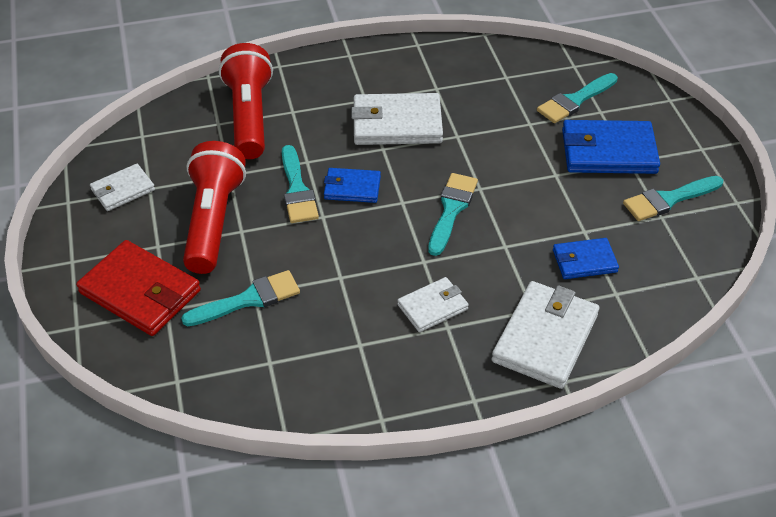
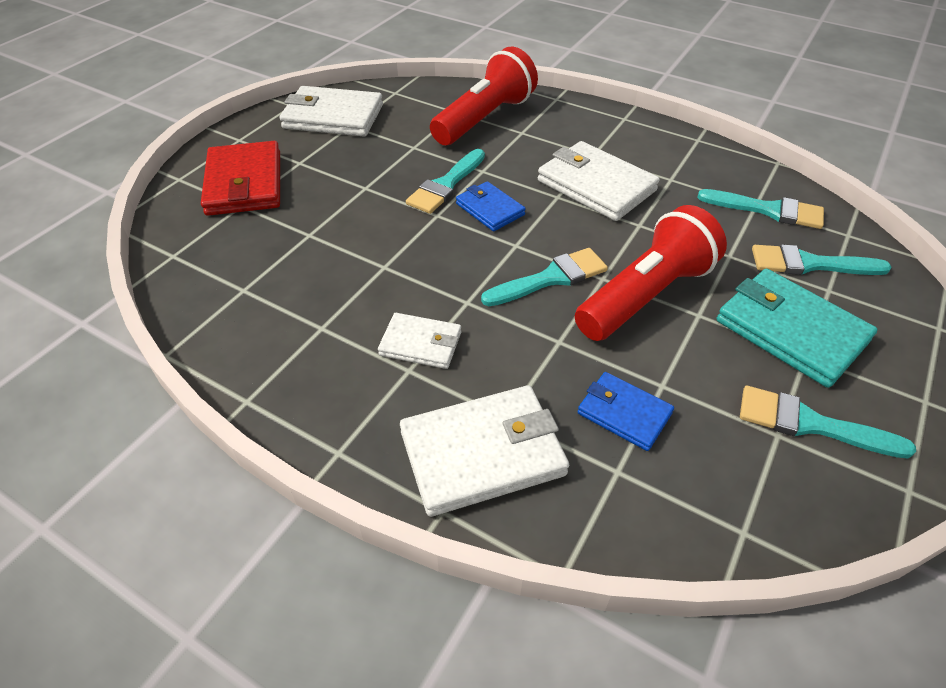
camera: 45 degrees right, 0 degrees up
white wallet [90,164,155,211] -> white wallet [279,86,383,136], size x1.74
turquoise brush [181,270,300,326] -> turquoise brush moved to [697,189,824,229]
red flashlight [183,141,246,274] -> red flashlight moved to [575,205,727,341]
blue wallet [562,120,660,174] -> turquoise wallet [717,269,878,388]

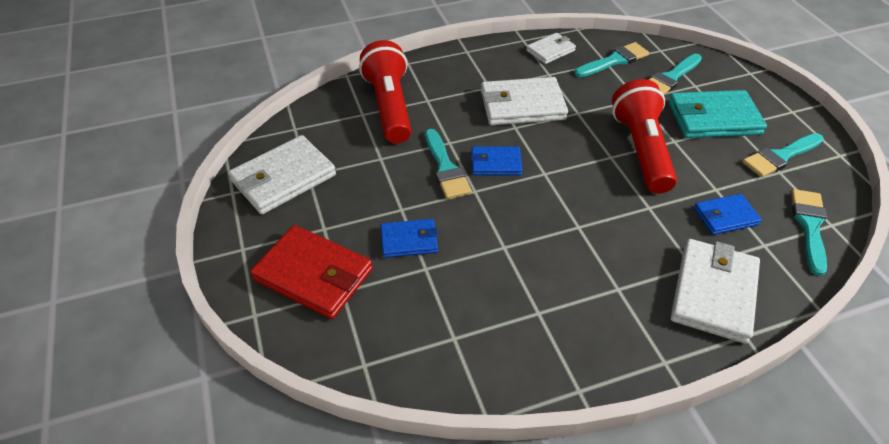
camera: 50 degrees left, 0 degrees up
white wallet [378,313,461,369] -> white wallet moved to [526,33,576,64]
turquoise brush [481,248,608,306] -> turquoise brush moved to [791,189,827,276]
none -> blue wallet [380,219,438,258]

